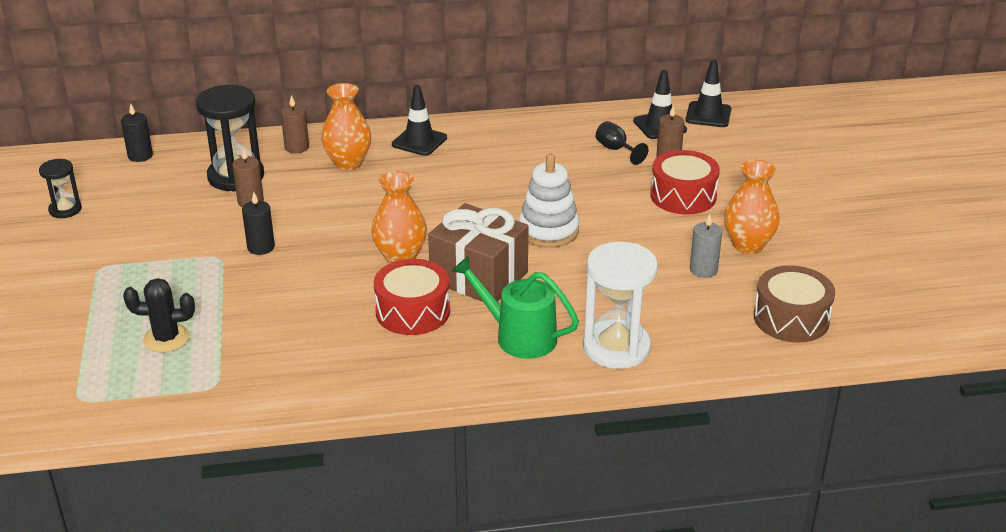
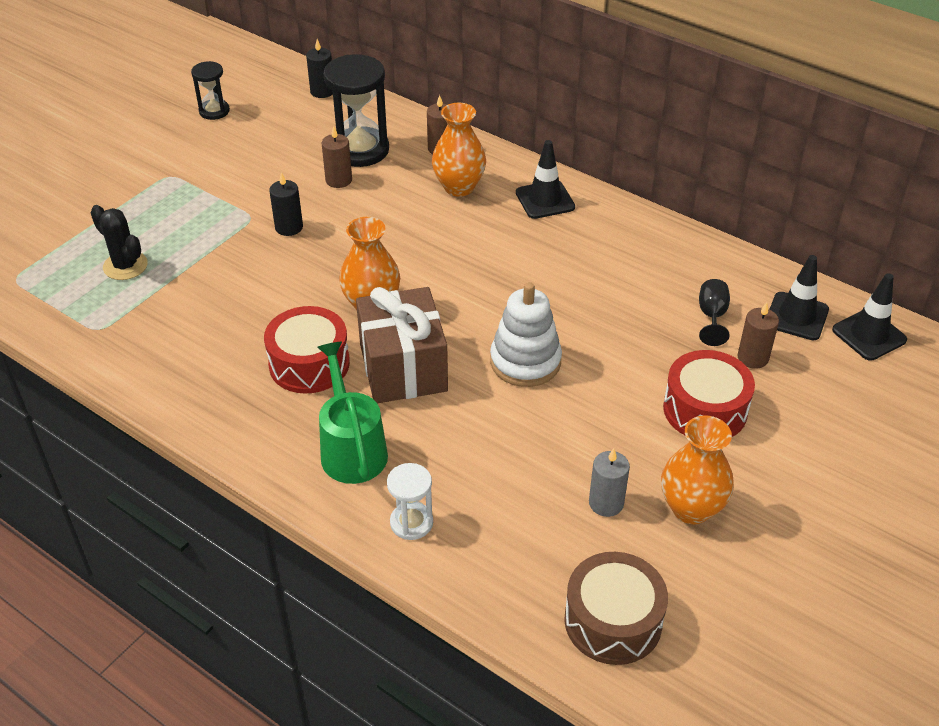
camera: 45 degrees right, 10 degrees up
white hourglass [583,242,658,369] -> white hourglass [387,463,433,540], size x0.55

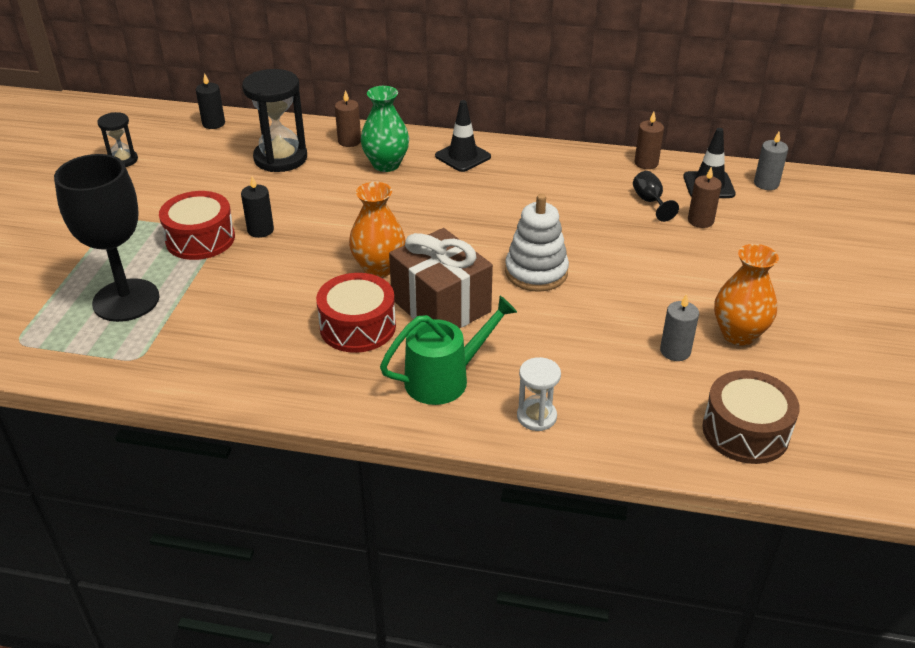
camera: 25 degrees left, 5 degrees down
black cactus [90,205,148,280] -> black goblet [54,154,159,322]
green watering can [317,342,388,484] -> green watering can turned 105 degrees clockwise [380,296,517,405]
brown candle [322,126,352,188] -> brown candle moved to [634,112,664,169]
orange vase [432,103,486,197] -> green vase [361,86,409,172]
red drum [663,350,755,437] -> red drum moved to [159,191,235,260]
black traffic cone [832,273,907,361] -> grey candle [754,132,788,190]

